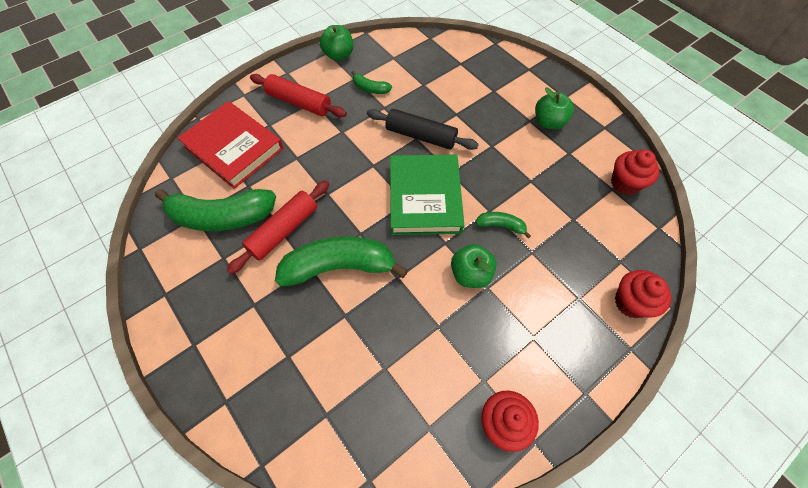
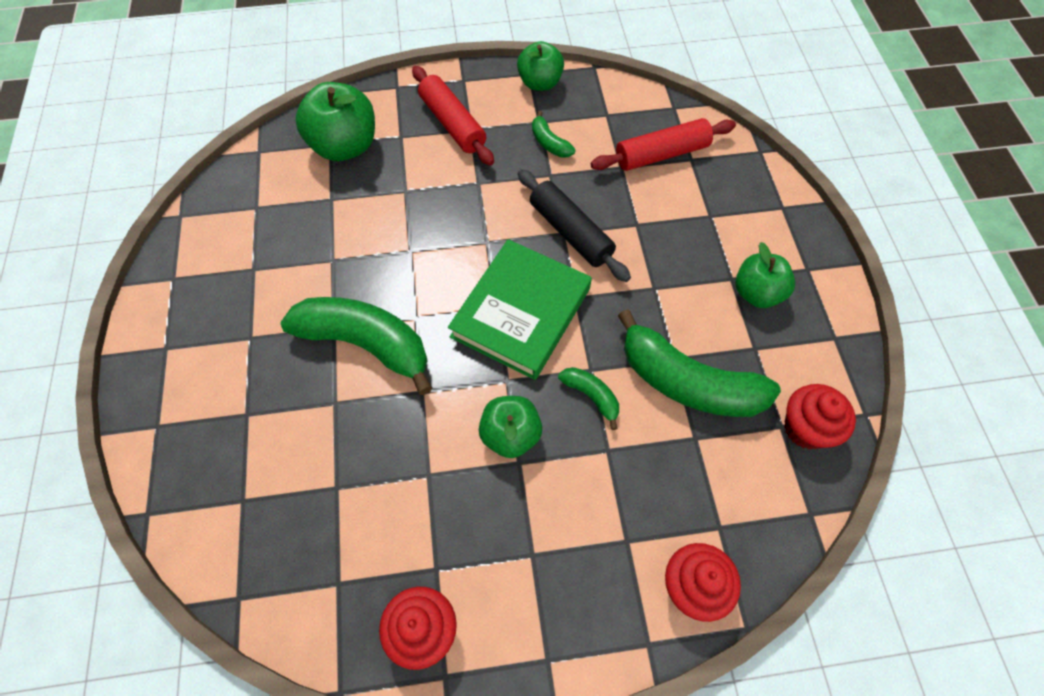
camera: 30 degrees right, 0 degrees up
green banana [155,189,276,231] -> green banana moved to [618,309,781,417]
red book [177,101,284,189] -> green apple [295,82,375,161]
red rolling pin [227,180,329,274] -> red rolling pin moved to [591,118,736,171]

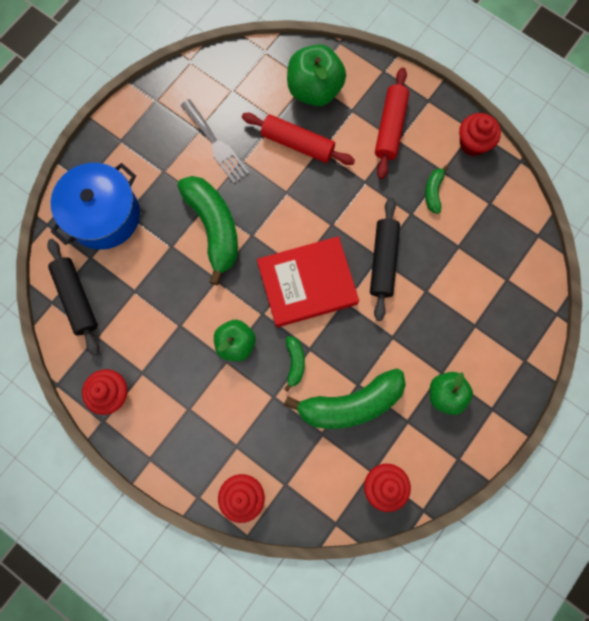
camera: 45 degrees right, 15 degrees up
green book [448,239,592,380] -> red book [257,236,359,327]
green apple [517,41,564,91] -> red cupcake [459,113,501,156]
red rolling pin [591,118,736,171] -> red rolling pin moved to [242,113,355,165]
green banana [618,309,781,417] -> green banana turned 90 degrees counterclockwise [284,368,406,429]
none -> black rolling pin [47,239,99,356]
none -> blue pot [51,163,140,250]
none -> grey fork [180,99,249,184]

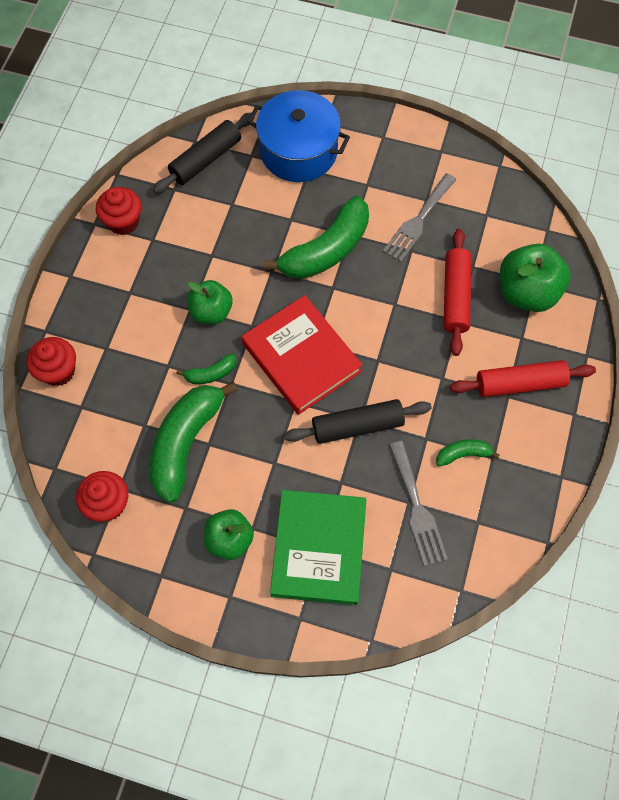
camera: 70 degrees right, 10 degrees down
green banana [284,368,406,429] -> green banana turned 60 degrees clockwise [149,382,238,503]
red cupcake [459,113,501,156] -> none
none -> green book [270,490,366,605]
none -> grey fork [389,441,448,566]

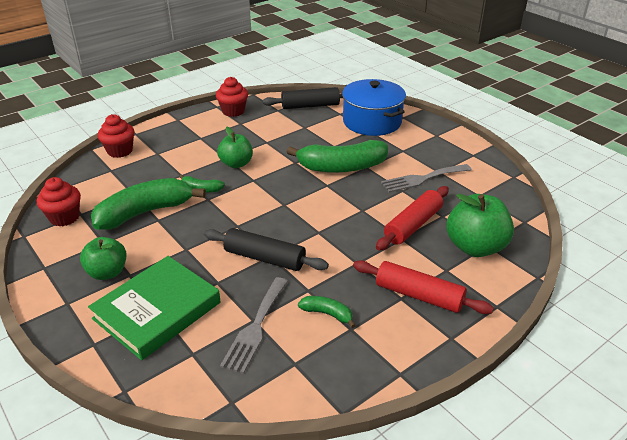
camera: 35 degrees right, 30 degrees down
red book [241,295,362,415] -> none

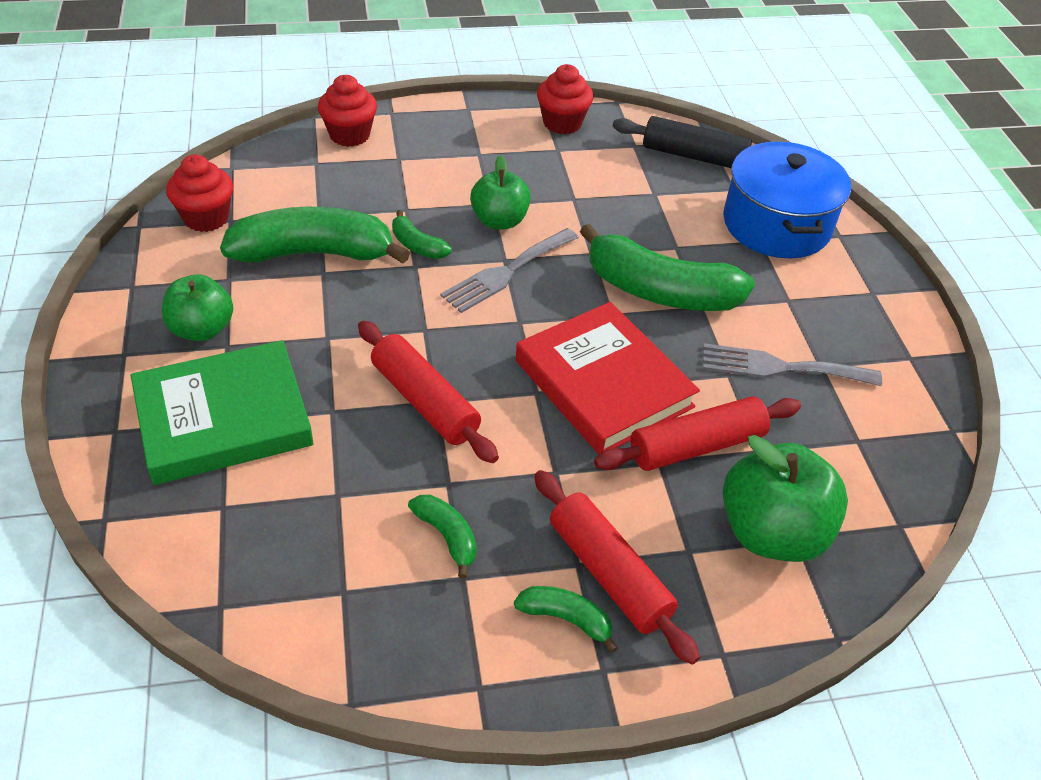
camera: 25 degrees right, 10 degrees up
black rolling pin [204,228,329,271] -> red rolling pin [358,321,499,463]
grey fork [220,277,288,374] -> grey fork moved to [440,228,579,313]
none -> green banana [514,586,618,653]
none -> red book [516,302,700,454]

